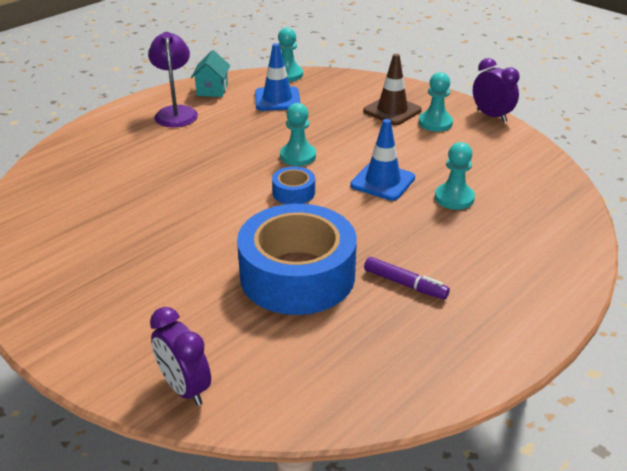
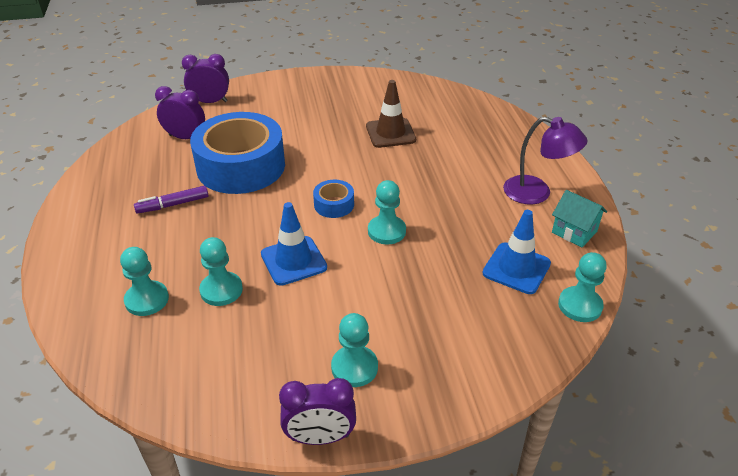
camera: 125 degrees right, 5 degrees up
brown traffic cone [363,54,422,125] -> brown traffic cone moved to [366,80,416,148]
none -> turquoise pawn [120,247,169,316]
none -> purple clock [155,86,205,139]

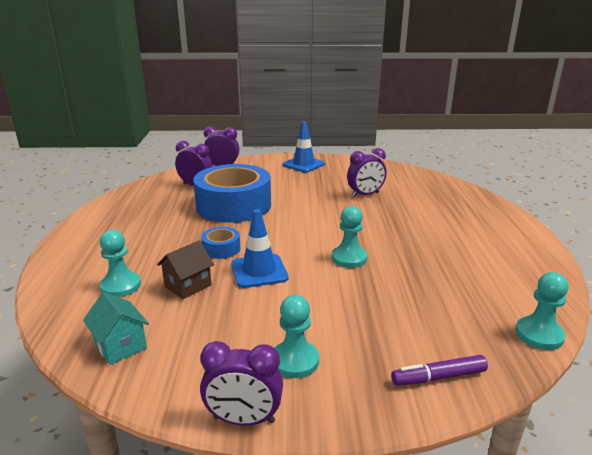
camera: 10 degrees right, 15 degrees down
purple marker [134,186,209,214] -> purple marker moved to [391,355,488,386]
turquoise pawn [199,237,243,306] -> brown house [157,240,214,299]
blue tape [313,180,354,218] -> blue tape moved to [201,227,240,259]
brown traffic cone [366,80,416,148] -> purple clock [347,148,386,197]
blue traffic cone [483,210,551,294] -> blue traffic cone moved to [283,121,325,172]
purple lamp [503,117,588,204] -> none
turquoise house [552,190,607,247] -> turquoise house moved to [83,292,149,365]

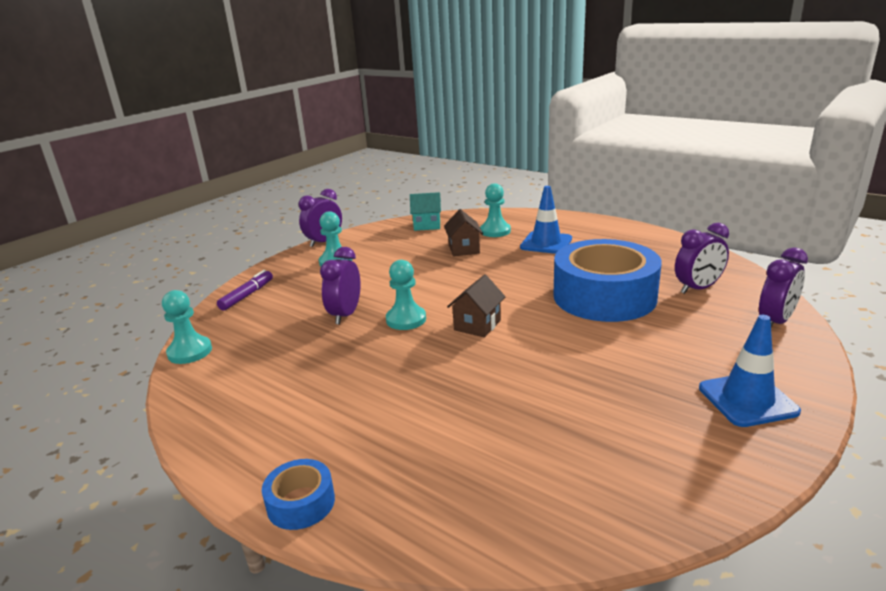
camera: 130 degrees right, 0 degrees up
blue tape [201,227,240,259] -> blue tape moved to [262,459,335,530]
blue traffic cone [231,209,288,288] -> blue traffic cone moved to [520,186,572,254]
purple clock [347,148,386,197] -> purple clock moved to [320,247,361,325]
none -> brown house [447,274,506,337]

